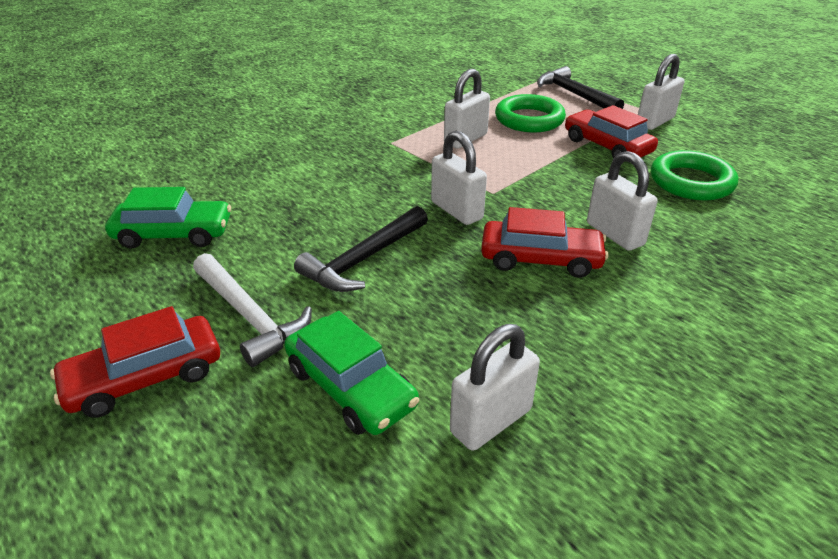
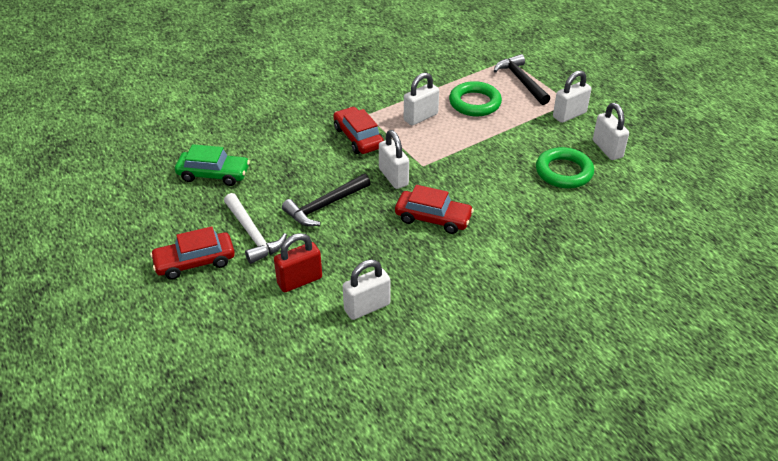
camera: 10 degrees right, 5 degrees up
green car [284,311,419,435] -> red padlock [274,233,322,292]
red car [565,105,658,158] -> red car moved to [333,107,384,154]
white padlock [587,151,657,251] -> white padlock moved to [593,103,629,160]

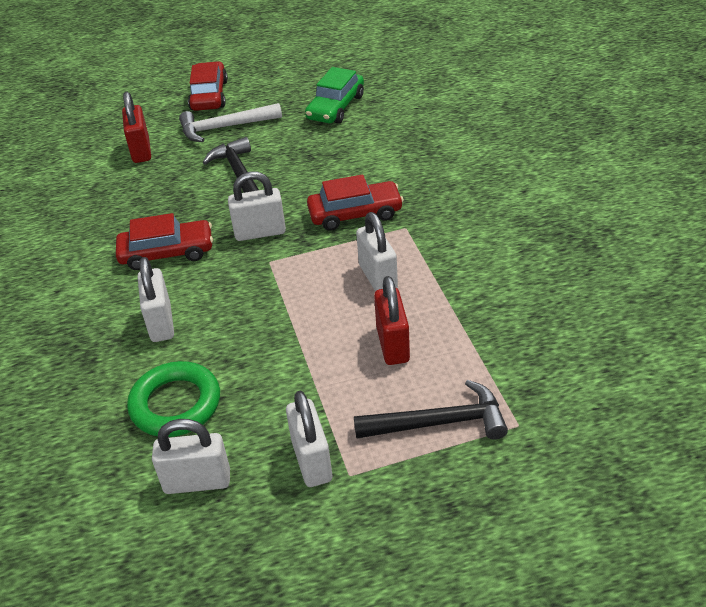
camera: 110 degrees right, 0 degrees up
white padlock [343,259,390,320] -> white padlock moved to [138,257,174,342]
red car [395,185,474,234] -> red car turned 135 degrees counterclockwise [116,213,213,270]
green ring [449,81,502,117] -> red padlock [374,276,410,365]

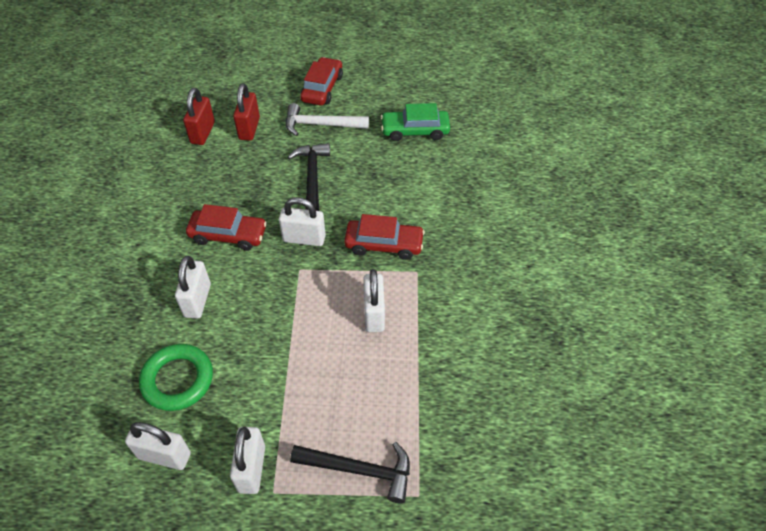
camera: 15 degrees right, 10 degrees up
green car [305,67,364,124] -> green car turned 45 degrees clockwise [381,103,450,141]
red padlock [374,276,410,365] -> red padlock moved to [183,88,215,145]

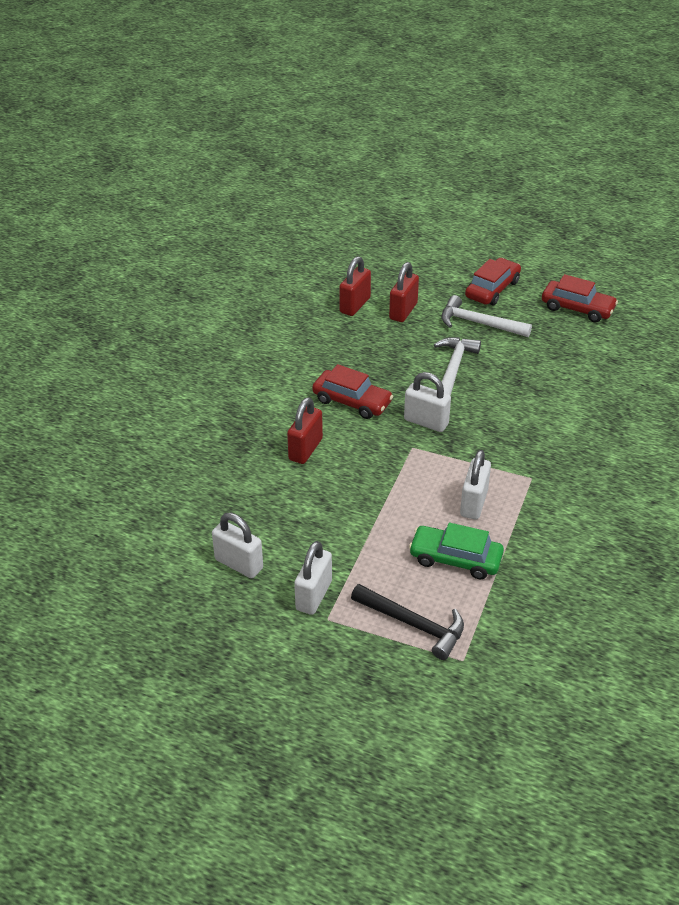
camera: 20 degrees right, 10 degrees down
green ring [139,344,213,411] -> none
white padlock [175,256,211,319] -> red padlock [287,397,323,464]
black hammer [288,143,330,211] -> white hammer [434,337,481,396]
red car [344,214,425,260] -> red car moved to [542,274,618,322]
green car [381,103,450,141] -> green car moved to [409,523,504,579]

